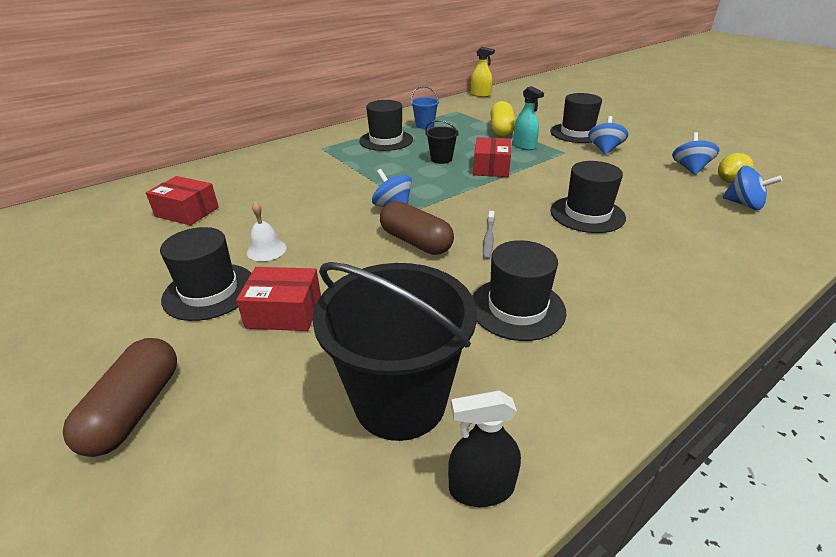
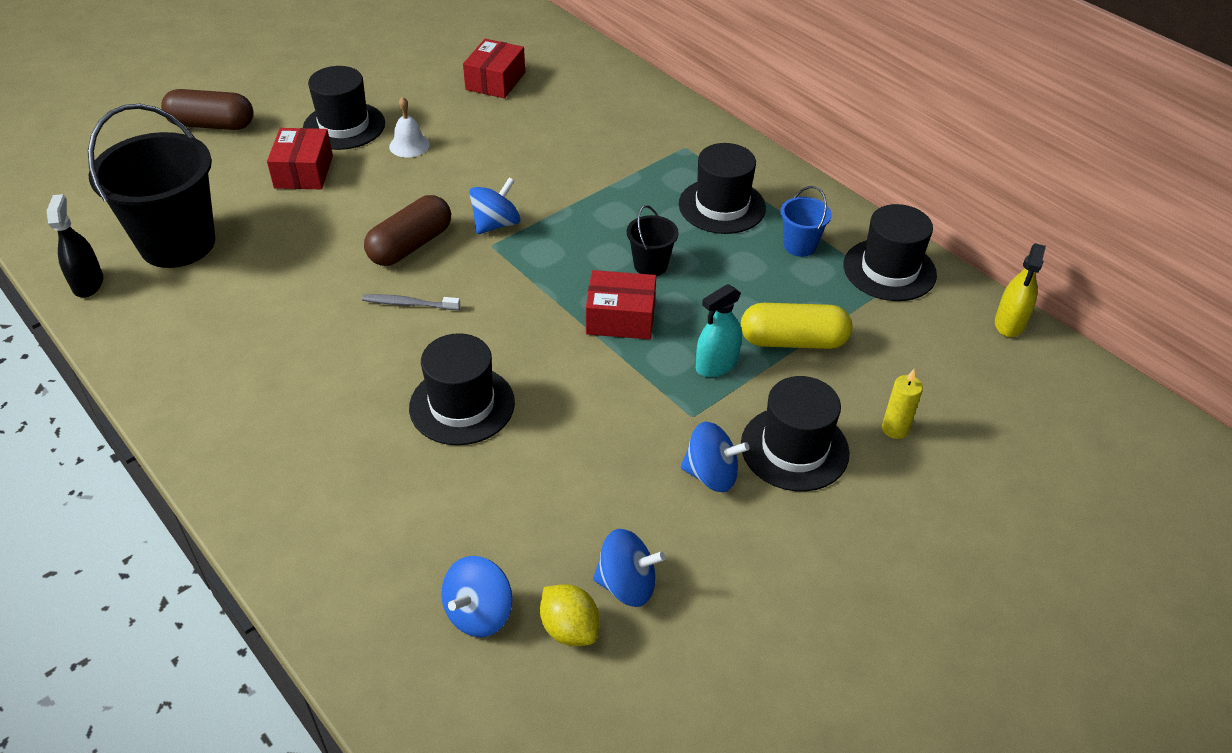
camera: 85 degrees right, 10 degrees up
black hat [473,240,566,341] -> black hat moved to [843,204,937,301]
none -> yellow candle [882,369,923,439]

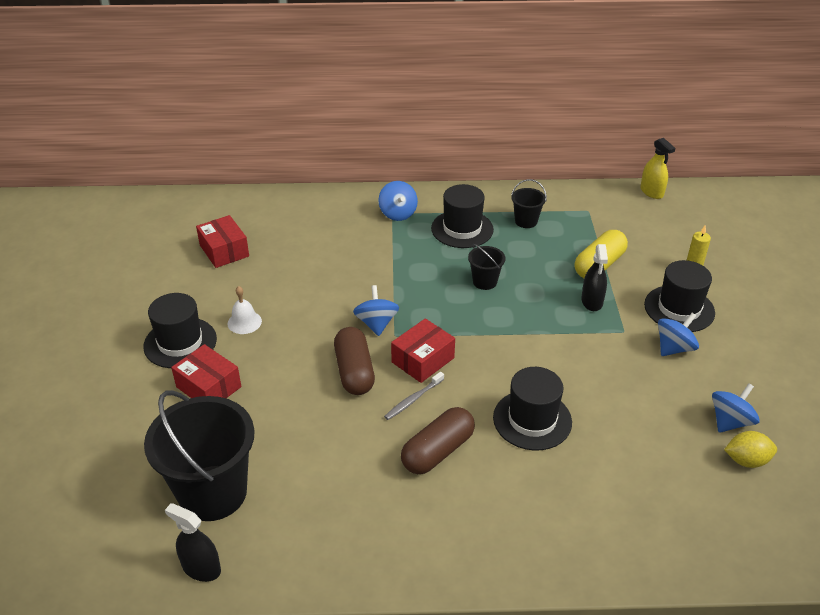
camera: 50 degrees left, 5 degrees down
brown capsule [161,89,253,130] -> brown capsule moved to [401,407,475,474]
blue spinning top [441,556,513,637] -> blue spinning top moved to [378,181,418,221]
red box [586,270,656,339] -> red box moved to [391,319,455,383]
turquoise spray bottle [696,284,742,377] -> black spray bottle [581,244,608,311]
blue bucket [780,186,832,257] -> black bucket [511,179,547,228]
black hat [843,204,937,301] -> none

